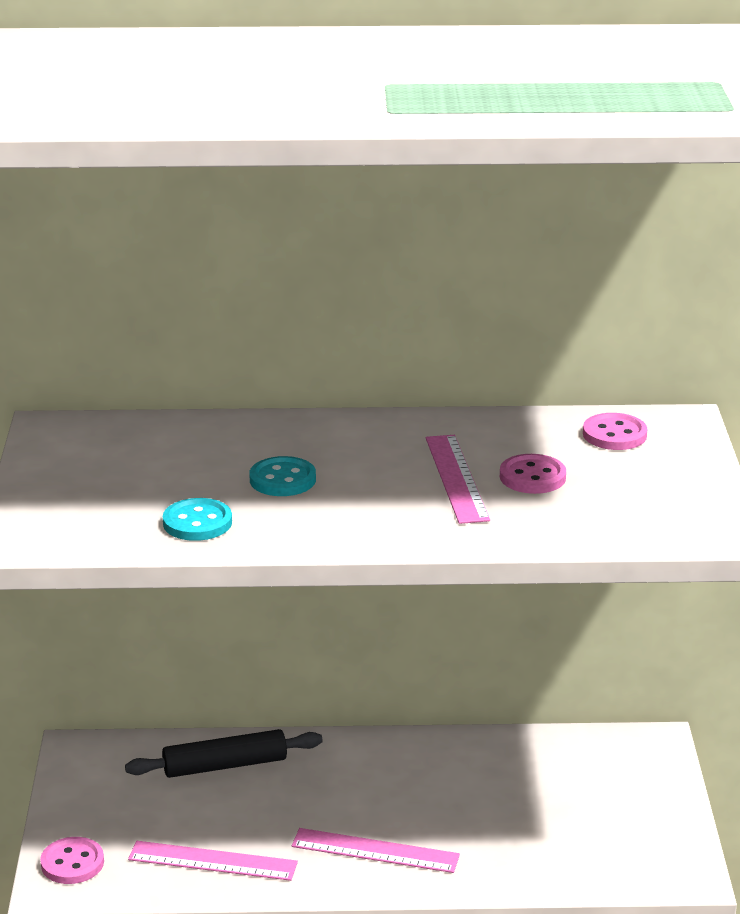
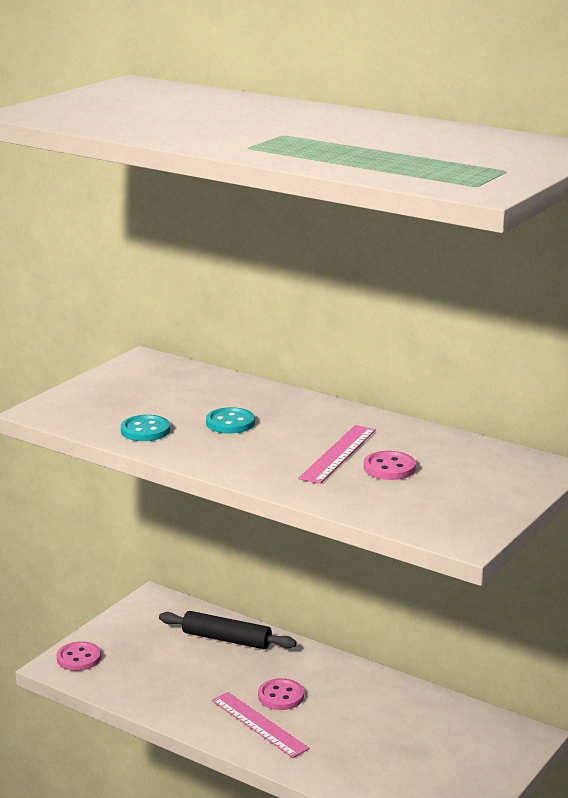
camera: 35 degrees right, 5 degrees down
pink ruler [128,841,298,881] -> none
pink button [583,413,647,450] -> pink button moved to [258,678,304,710]

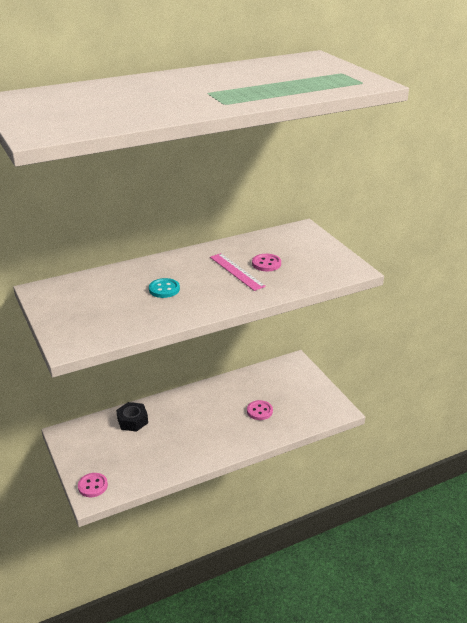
camera: 60 degrees left, 10 degrees up
turquoise button [121,415,170,441] -> none
black rolling pin [159,611,296,649] -> black nut [116,402,148,432]
pink ruler [212,692,310,758] -> none
pink button [258,678,304,710] -> pink button moved to [247,400,273,420]

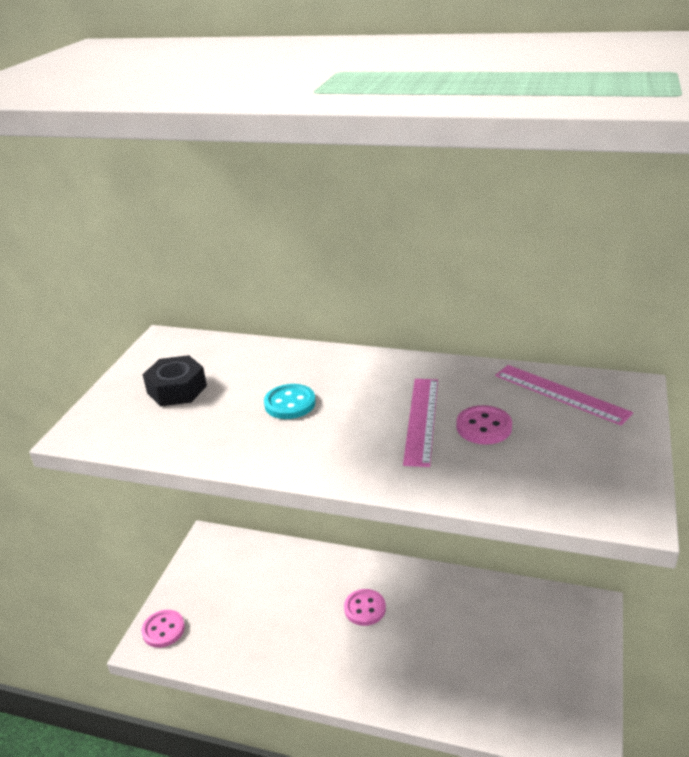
camera: 45 degrees right, 0 degrees up
black nut [116,402,148,432] -> black nut moved to [142,355,207,406]
pink button [247,400,273,420] -> pink button moved to [344,589,386,626]
none -> pink ruler [495,365,633,425]

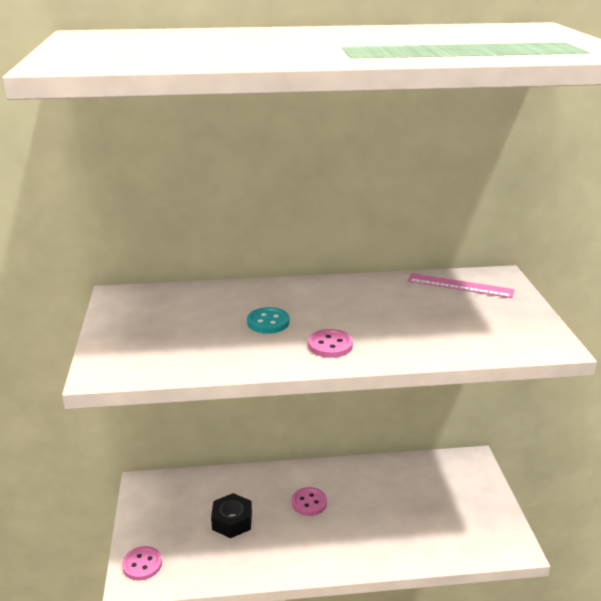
camera: 25 degrees left, 5 degrees down
black nut [142,355,207,406] -> black nut moved to [211,493,252,538]
pink ruler [403,379,438,467] -> none
pink button [456,405,512,445] -> pink button moved to [308,329,353,358]

